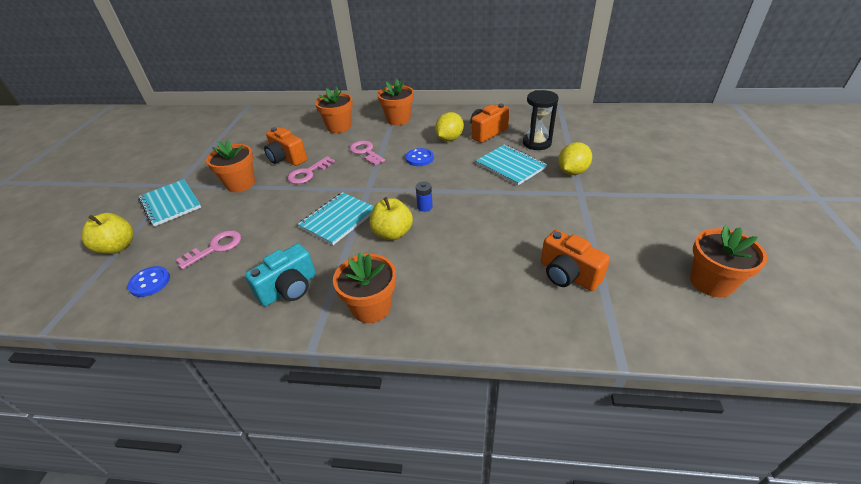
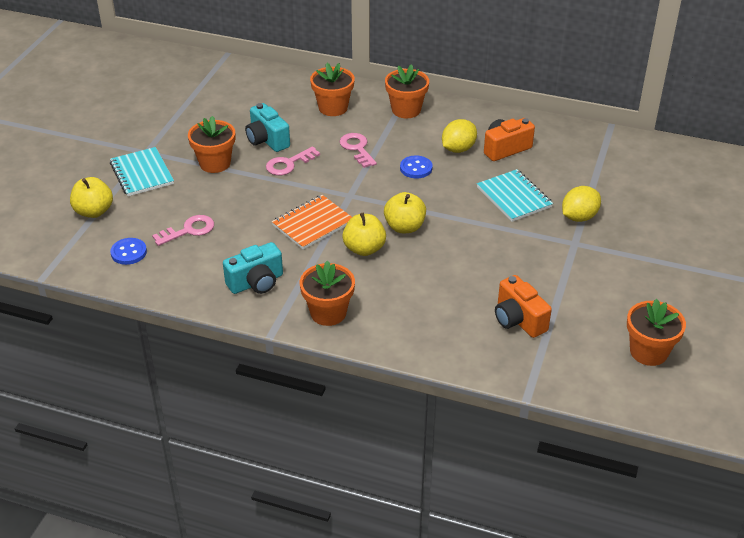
camera: 10 degrees right, 0 degrees up
orange camera [264,127,307,166] -> turquoise camera [245,103,290,152]
turquoise notebook [298,192,374,245] -> orange notebook [272,195,352,250]
blue battery [416,182,433,212] -> yellow apple [384,192,426,233]
black hourglass [523,90,559,150] -> none

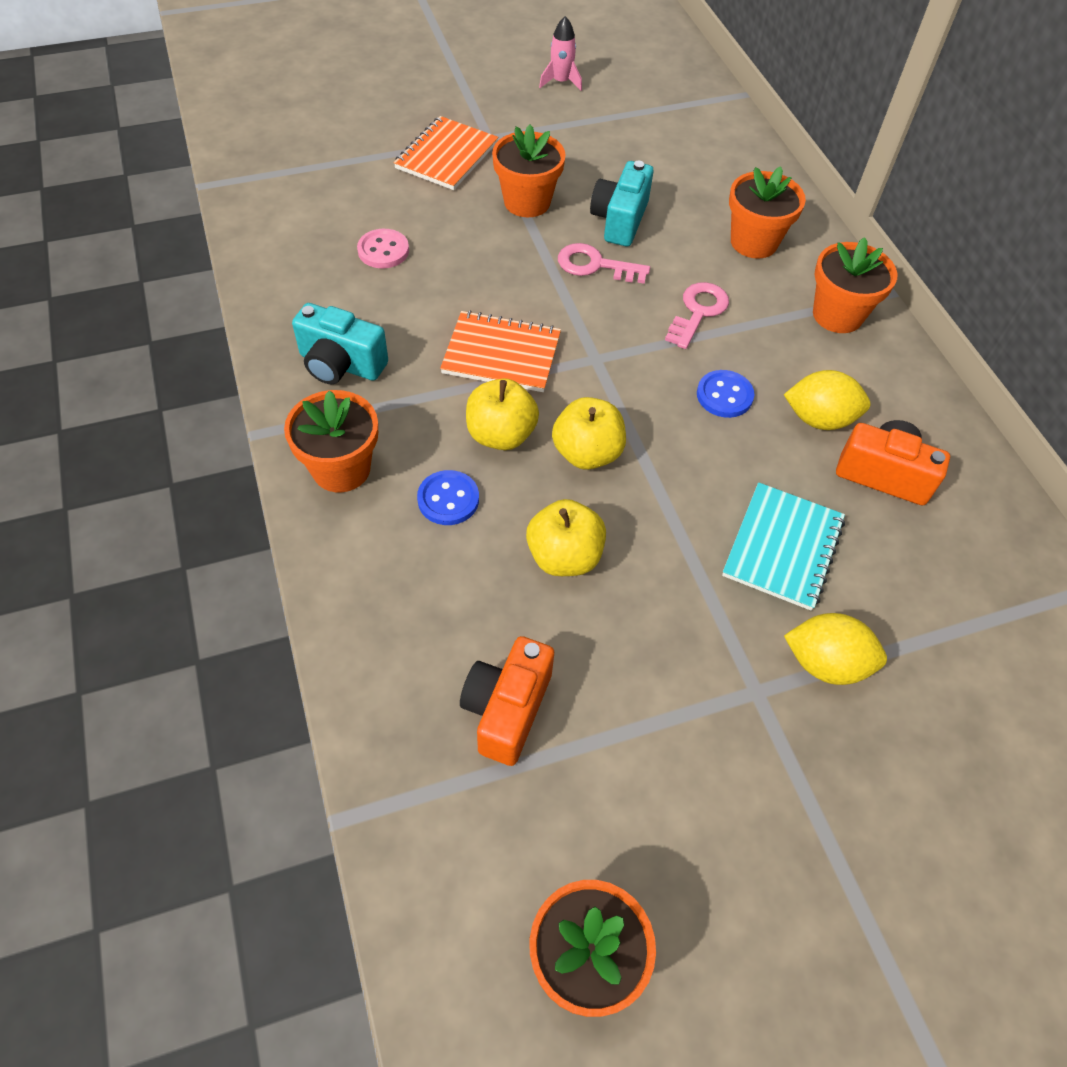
camera: 50 degrees right, 15 degrees up
yellow apple [70,177,113,218] -> yellow apple moved to [526,499,606,576]
turquoise notebook [110,147,174,196] -> orange notebook [394,116,498,190]
blue button [110,238,147,265] -> blue button moved to [417,470,479,525]
pink key [152,215,214,246] -> pink button [357,229,409,268]
none -> pink rocket [539,16,582,91]

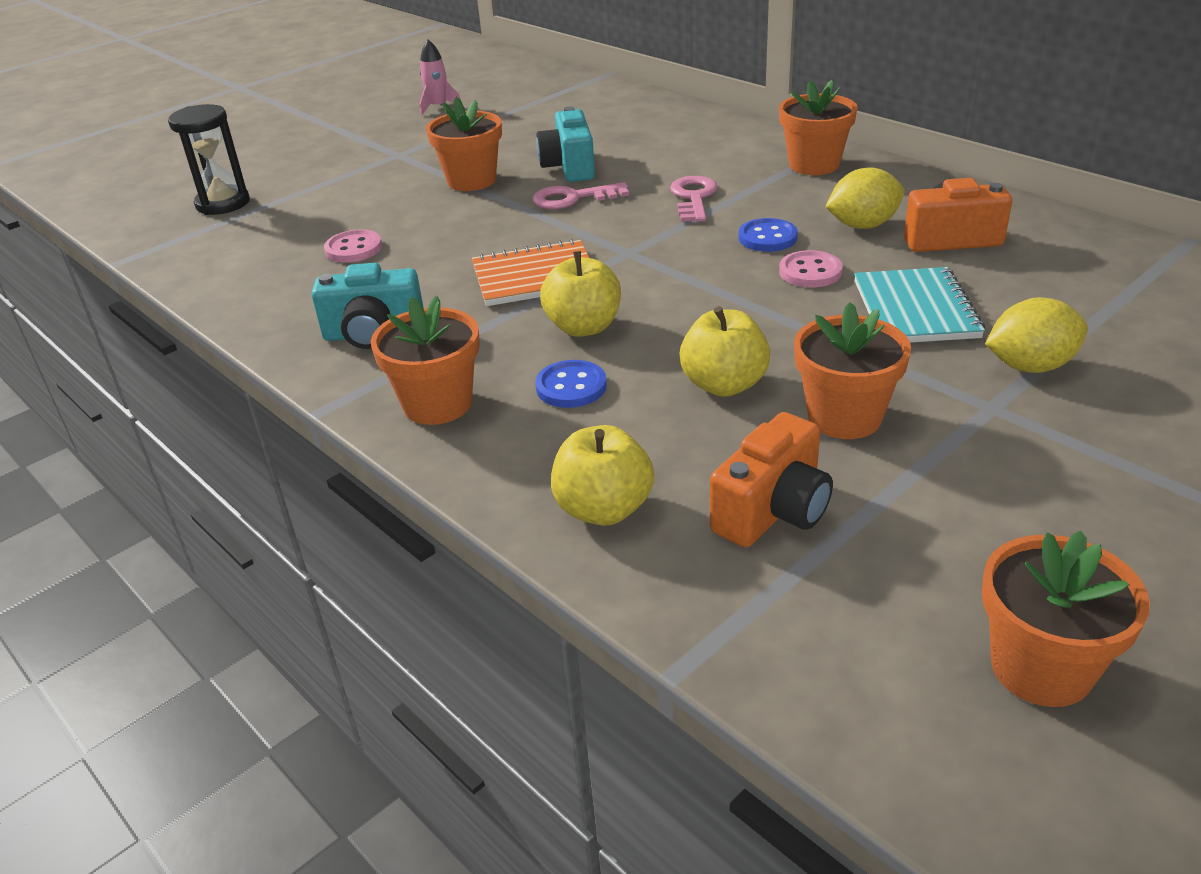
camera: 20 degrees left, 20 degrees down
orange notebook [394,116,498,190] -> none
orange camera [460,636,554,766] -> orange camera turned 135 degrees counterclockwise [710,412,833,547]
yellow apple [552,397,626,470] -> yellow apple moved to [551,425,654,526]
orange flower pot [729,166,806,259] -> orange flower pot moved to [794,302,911,439]
none -> black hourglass [168,104,250,215]
none -> pink button [779,250,843,287]

